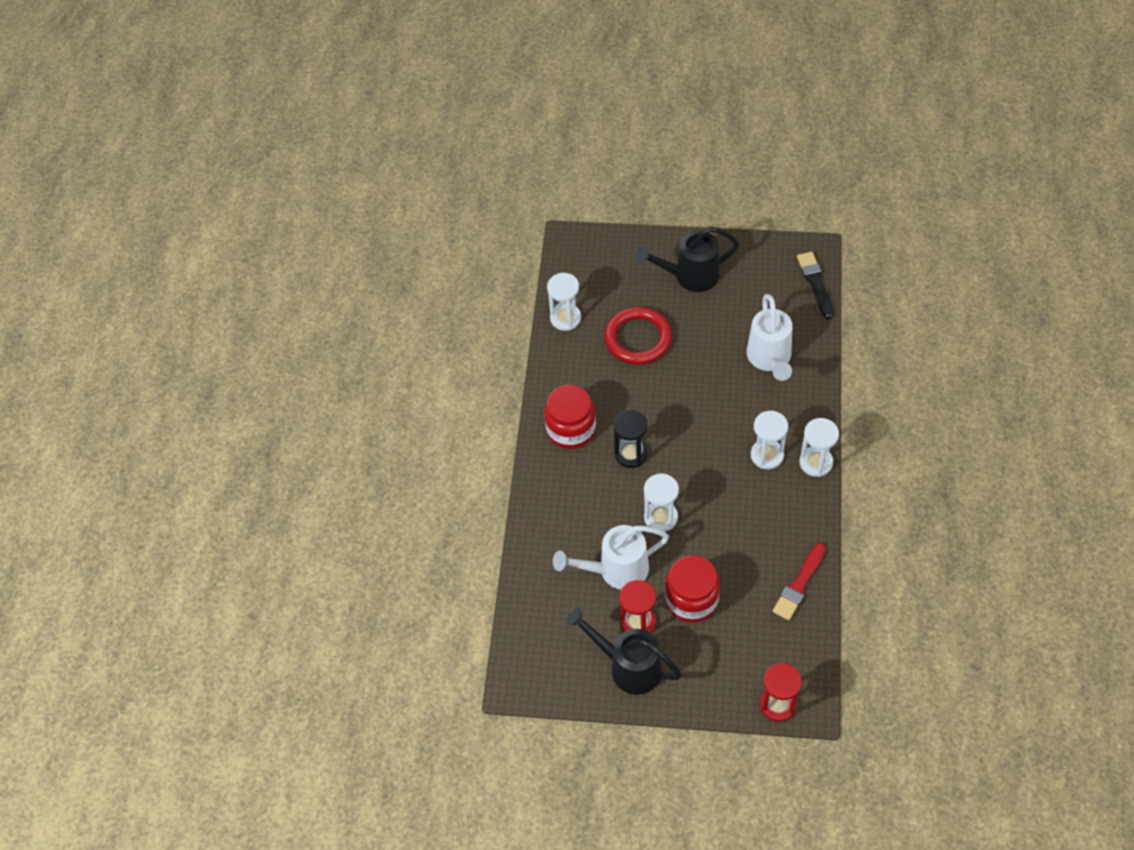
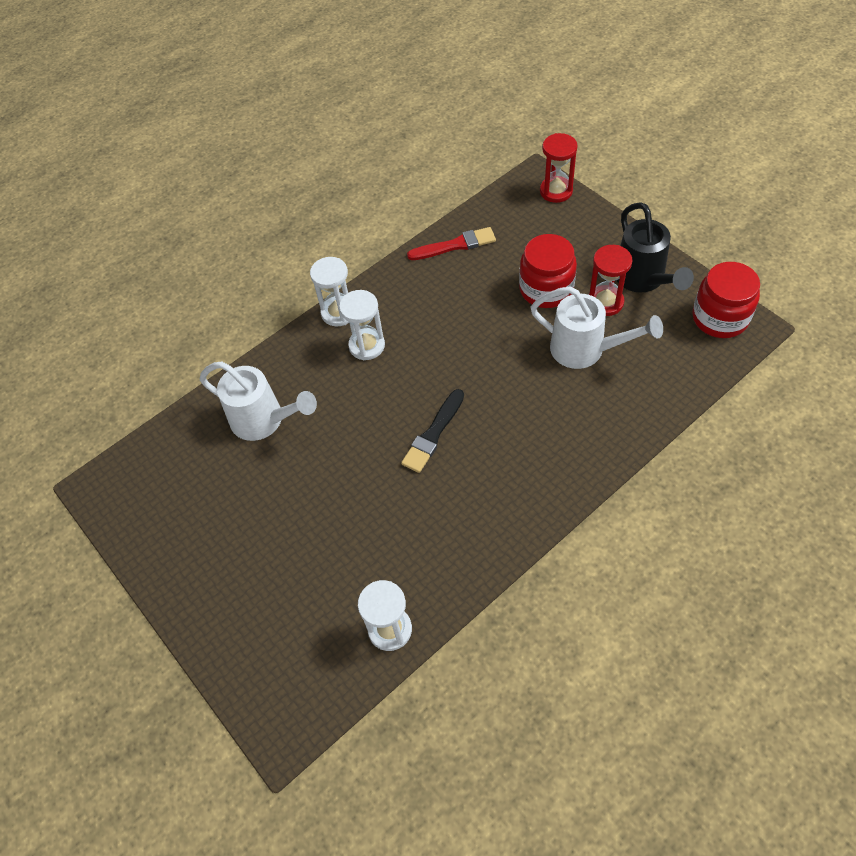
camera: 135 degrees left, 0 degrees up
red jar [544,385,596,449] -> red jar moved to [693,262,760,338]
red ring [604,307,672,365] -> none
black hourglass [613,410,648,468] -> none
black watering can [635,227,739,292] -> none
white hourglass [644,474,679,532] -> none
white watering can [746,294,792,381] -> white watering can turned 75 degrees clockwise [200,362,317,441]
black brush [797,252,834,319] -> black brush moved to [401,389,464,473]

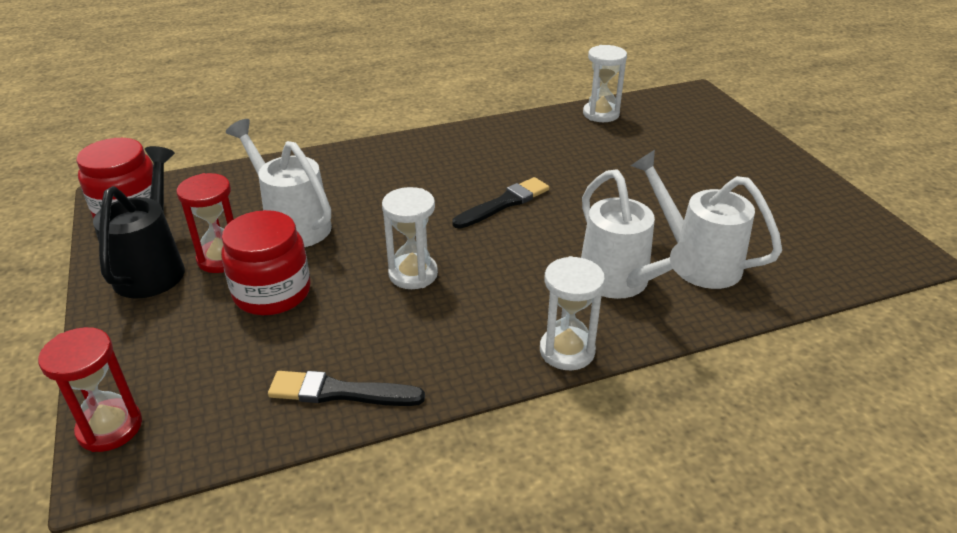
camera: 165 degrees left, 20 degrees down
white hourglass [339,290,385,360] -> white hourglass moved to [382,187,438,289]
red brush [407,227,496,260] -> black brush [268,371,425,406]
none -> white watering can [581,169,699,299]

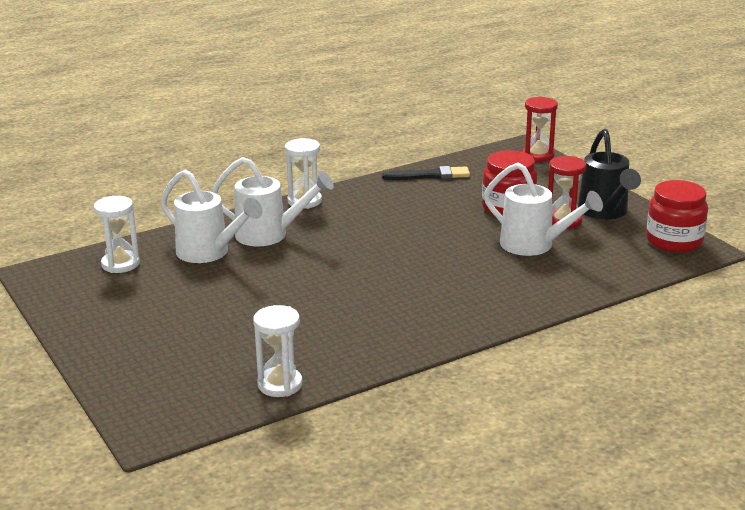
camera: 170 degrees right, 10 degrees down
white hourglass [382,187,438,289] -> white hourglass moved to [94,196,140,273]
black brush [452,177,549,229] -> none
white watering can [581,169,699,299] -> white watering can turned 135 degrees clockwise [211,157,334,246]

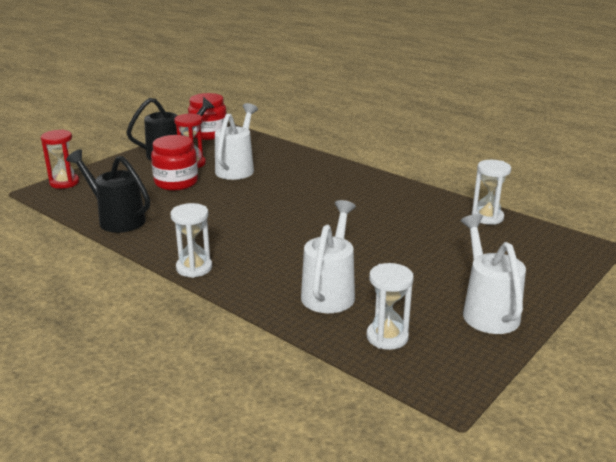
camera: 110 degrees left, 0 degrees up
white watering can [211,157,334,246] -> white watering can moved to [461,214,526,334]
black brush [382,166,470,180] -> black watering can [66,149,150,233]

